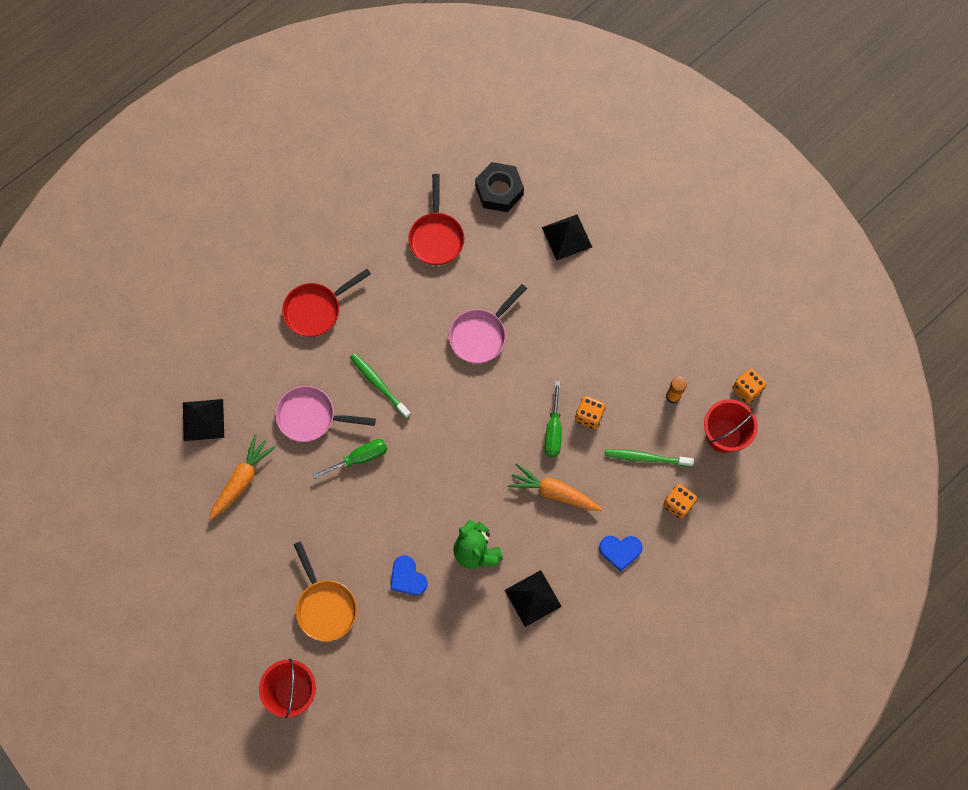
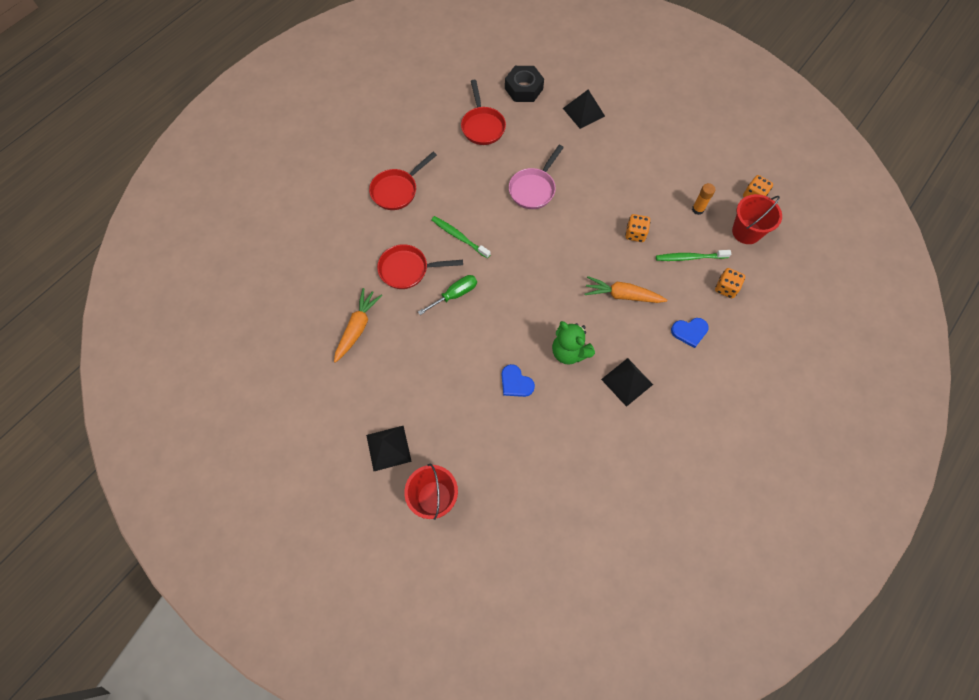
camera: 10 degrees left, 5 degrees down
black pyramid [183,399,224,441] -> black pyramid moved to [366,425,412,471]
pink pan [275,386,376,442] -> red pan [377,244,463,289]
orange pan [294,541,357,642] -> none
green screwdriver [545,381,562,457] -> none

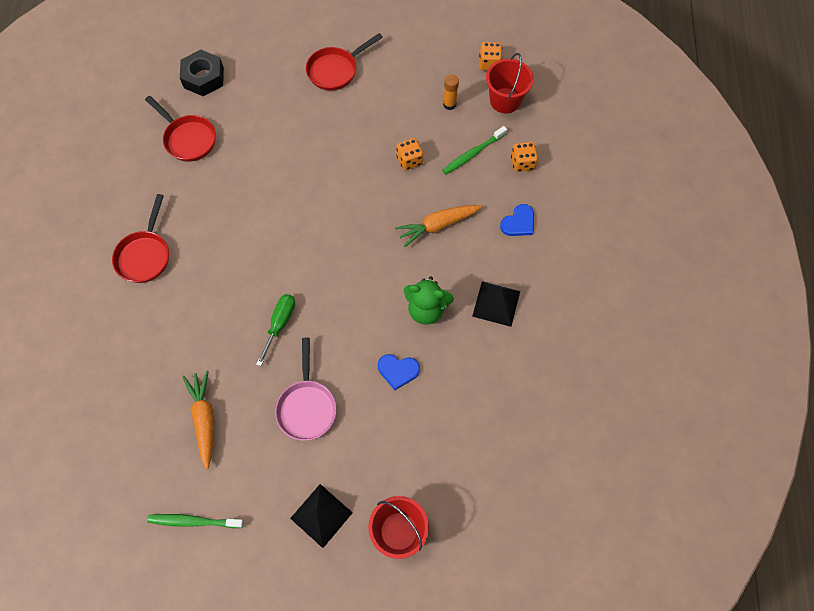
camera: 35 degrees left, 0 degrees up
red pan [377,244,463,289] -> red pan moved to [306,33,383,91]
green toothbrush [431,216,491,259] -> green toothbrush moved to [147,514,244,528]
pink pan [509,145,564,209] -> pink pan moved to [275,338,337,441]
black pyramid [563,90,605,129] -> none

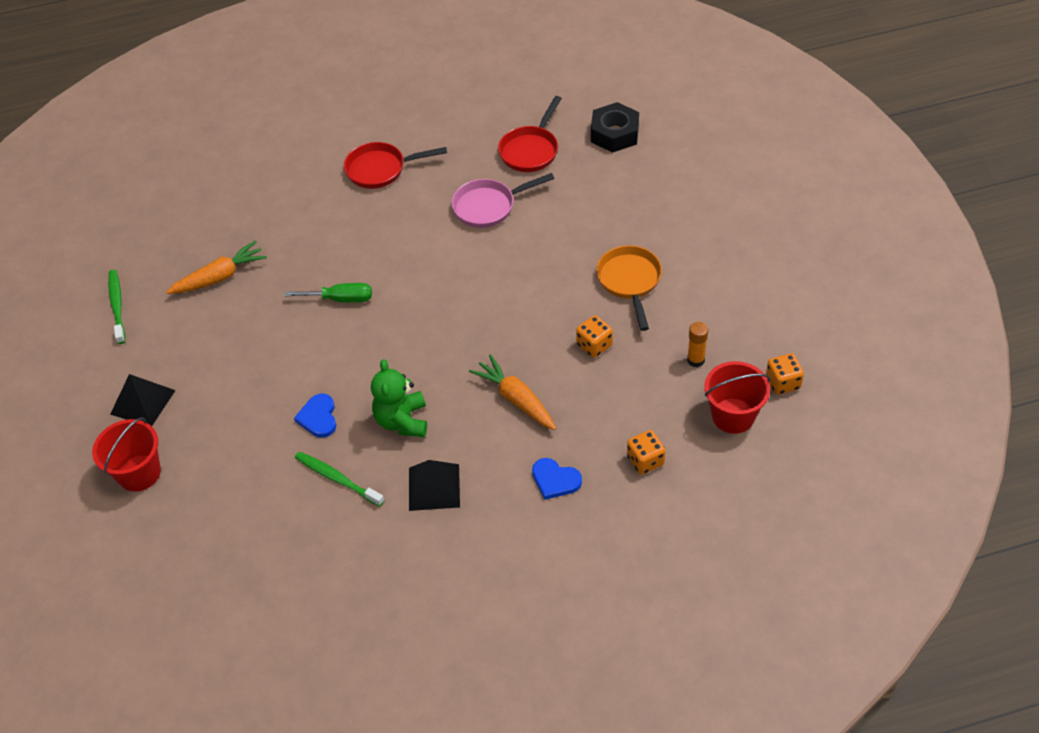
camera: 75 degrees right, 15 degrees down
pink pan [275,338,337,441] -> pink pan moved to [451,173,554,228]
red pan [306,33,383,91] -> none
green toothbrush [442,126,507,175] -> green toothbrush moved to [295,452,384,507]
none -> orange pan [596,245,662,331]

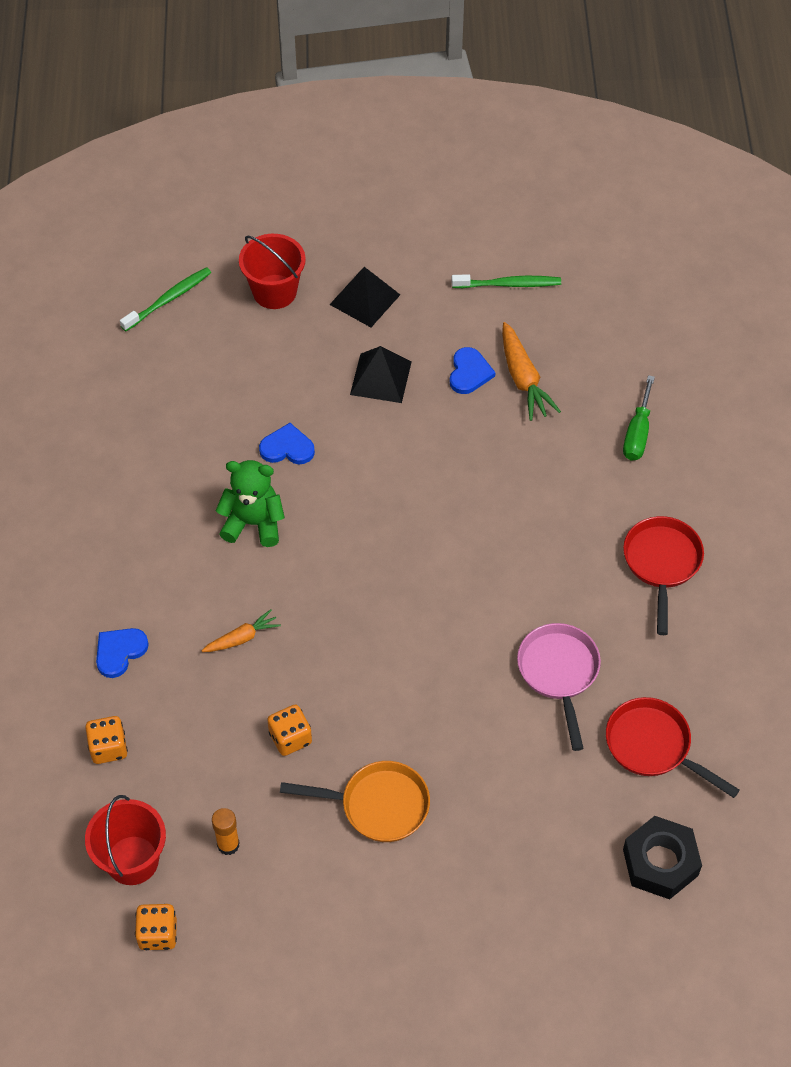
camera: 100 degrees right, 5 degrees up
green screwdriver [285,283,372,303] -> green screwdriver moved to [623,375,655,461]
green toothbrush [295,452,384,507] -> green toothbrush moved to [120,267,211,331]
black pyramid [409,460,460,511] -> black pyramid moved to [350,346,411,403]
orange carrot [469,354,556,430] -> orange carrot [202,609,281,652], size x0.62
none -> blue heart [450,347,496,394]

